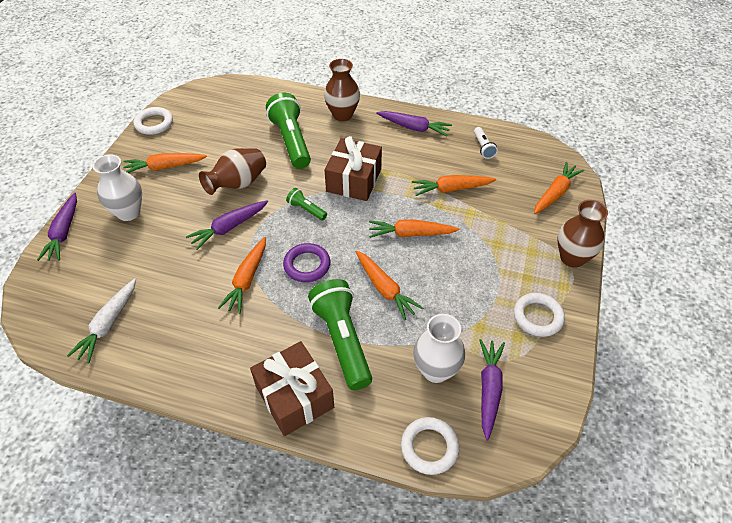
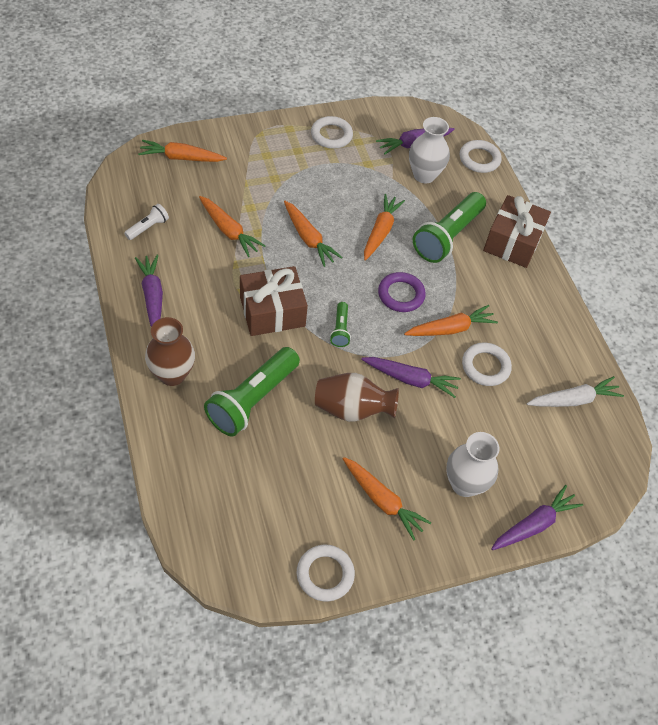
camera: 130 degrees left, 5 degrees up
brown vase [557,200,608,268] -> none
none -> white ring [462,342,512,386]

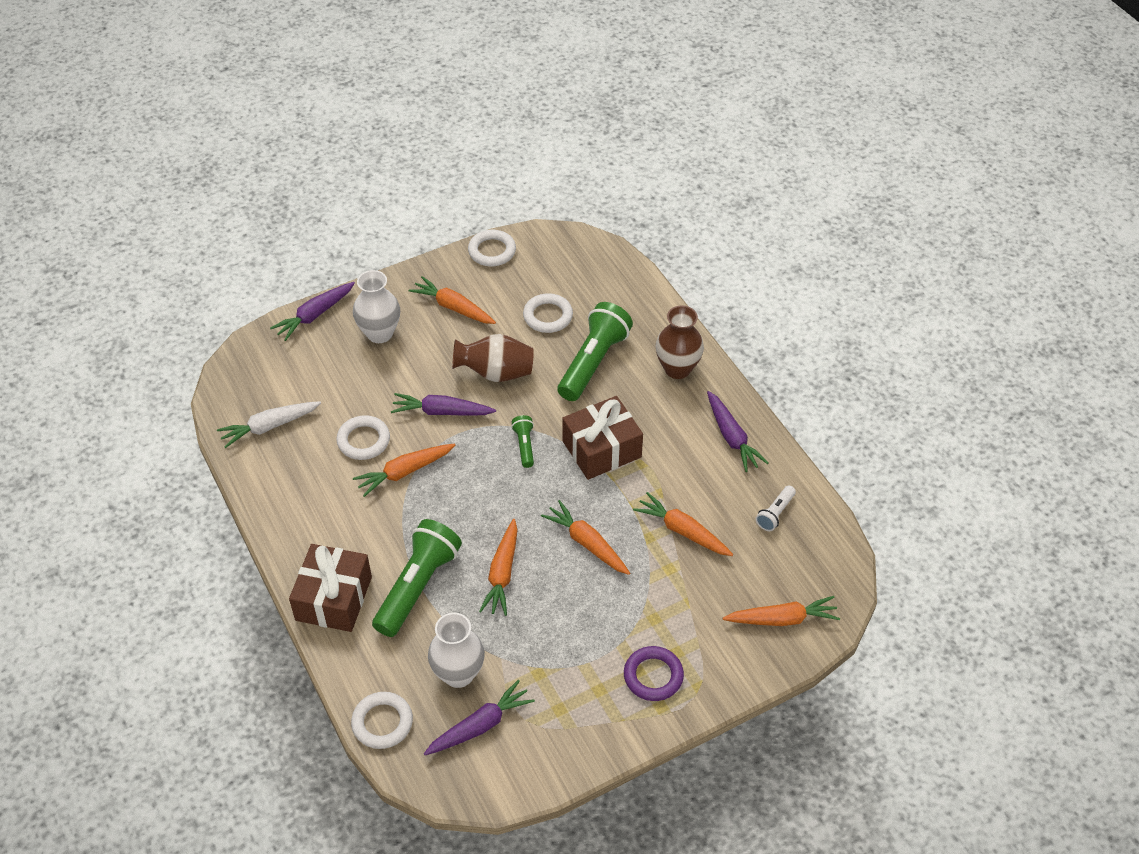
camera: 175 degrees right, 5 degrees down
white ring [311,116,353,149] -> white ring moved to [523,293,573,333]
purple ring [378,272,426,312] -> purple ring moved to [624,646,684,701]

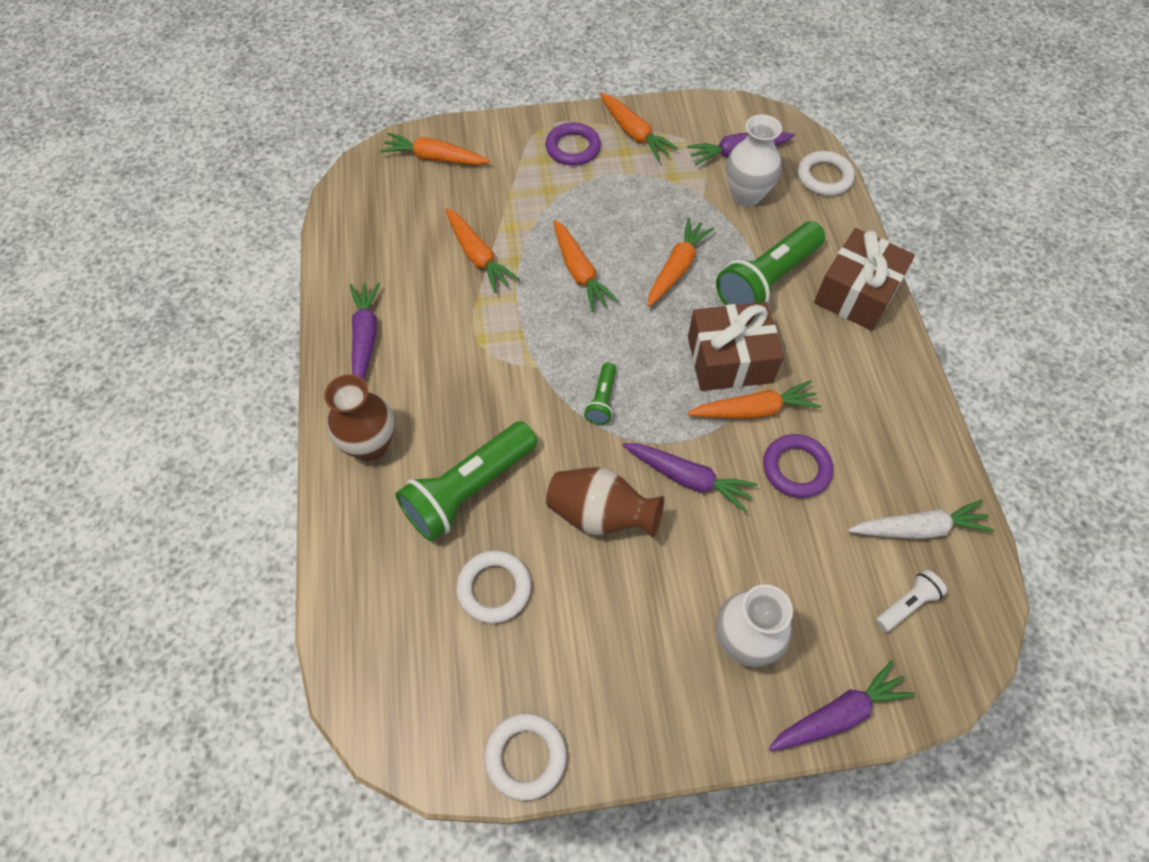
camera: 160 degrees left, 10 degrees up
white ring [336,415,390,460] -> purple ring [763,434,833,498]
orange carrot [409,276,496,324] -> orange carrot moved to [600,93,678,161]
brown gift [562,396,643,480] -> brown gift moved to [688,302,784,391]
white flashlight [756,486,796,531] -> white flashlight moved to [876,570,947,632]

